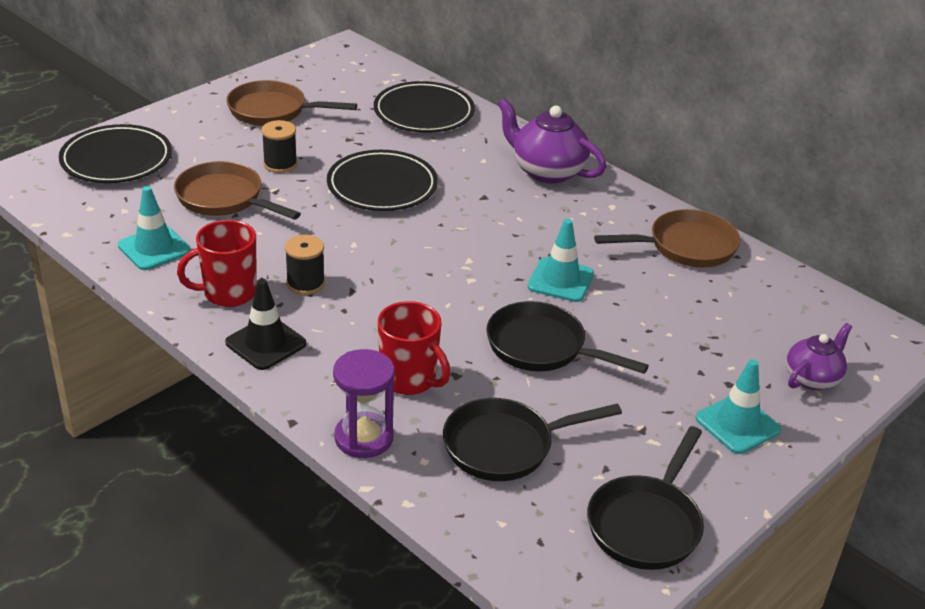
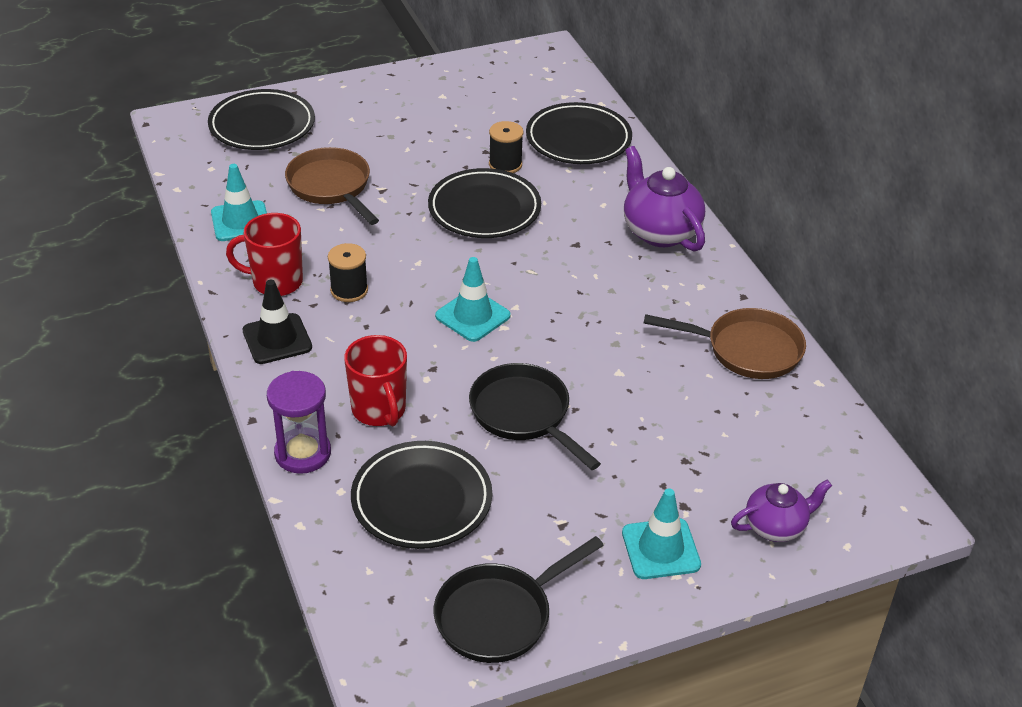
camera: 25 degrees right, 5 degrees up
brown pan [226,80,357,126] -> none
black spool [262,120,297,173] -> black spool moved to [489,121,523,173]
black pan [443,398,622,481] -> black plate [351,441,492,549]
turquoise traffic cone [528,219,594,302] -> turquoise traffic cone moved to [435,257,511,342]

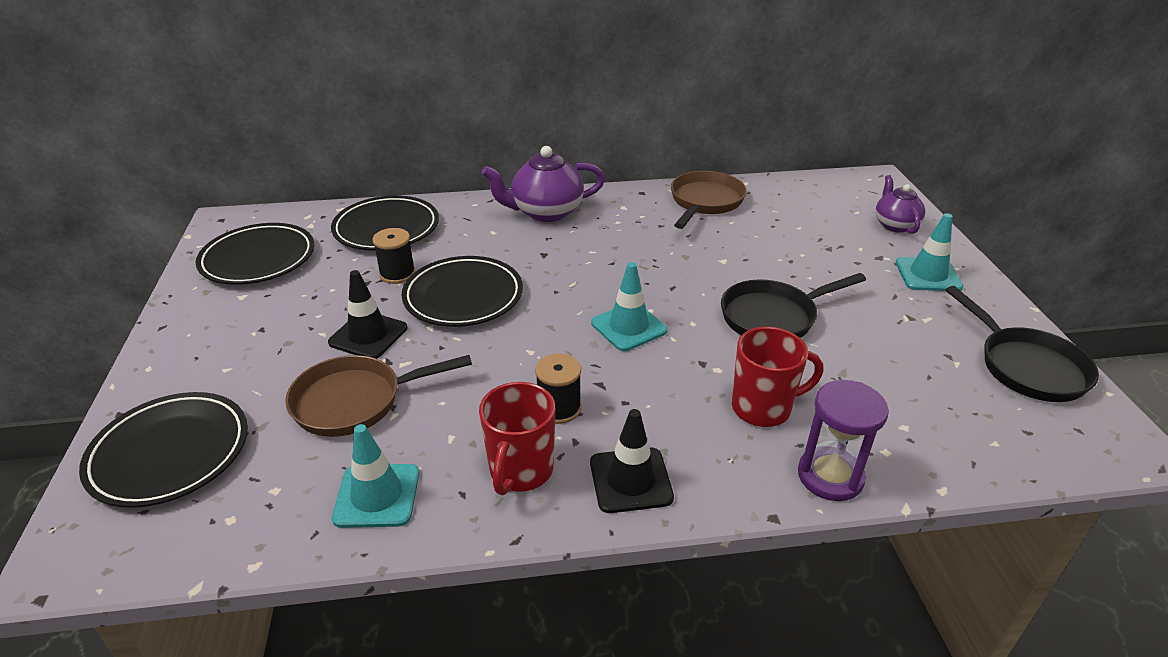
camera: 75 degrees left, 5 degrees down
black plate [351,441,492,549] -> black plate moved to [196,223,314,285]
none -> black traffic cone [328,270,407,359]

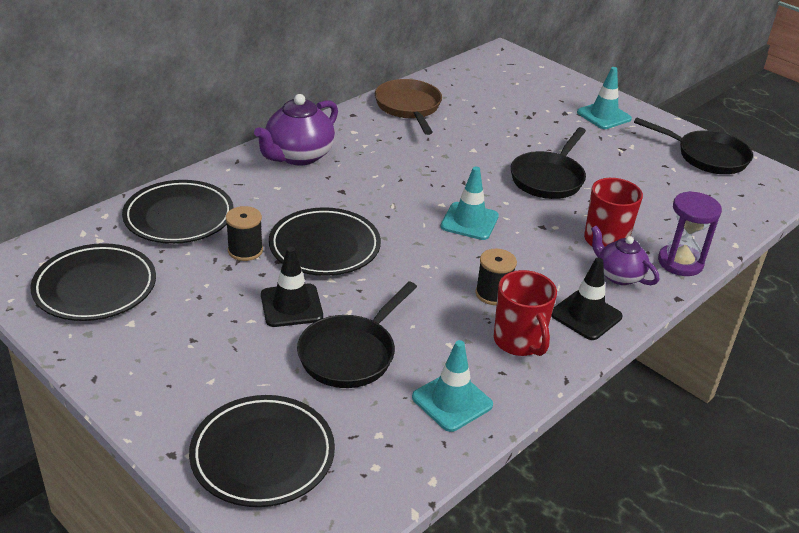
camera: 40 degrees left, 0 degrees up
brown pan [285,355,472,437] -> black pan [297,281,417,388]
purple teapot [875,175,925,234] -> purple teapot moved to [591,226,659,285]

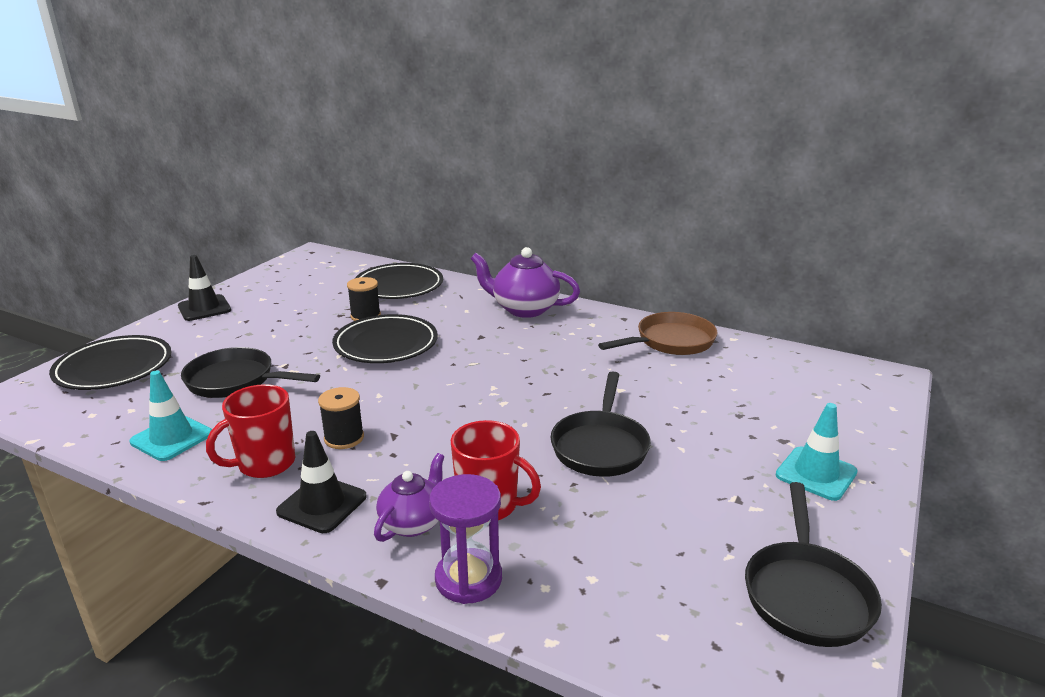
camera: 75 degrees right, 10 degrees down
black plate [30,243,156,321] -> none
black traffic cone [261,247,323,327] -> black traffic cone moved to [178,255,231,321]
turquoise traffic cone [440,167,499,240] -> none
black pan [511,127,586,199] -> black pan turned 90 degrees counterclockwise [551,371,651,477]

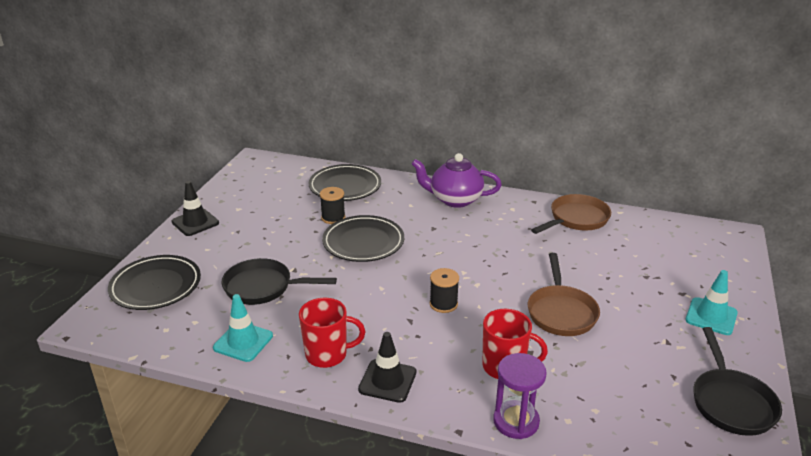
camera: 10 degrees left, 5 degrees up
red mug [206,384,295,478] -> red mug turned 135 degrees counterclockwise [299,298,365,368]
black spool [318,387,364,449] -> black spool moved to [430,268,459,313]
purple teapot [374,453,444,542] -> none
black pan [551,371,651,477] -> brown pan [528,253,600,336]

